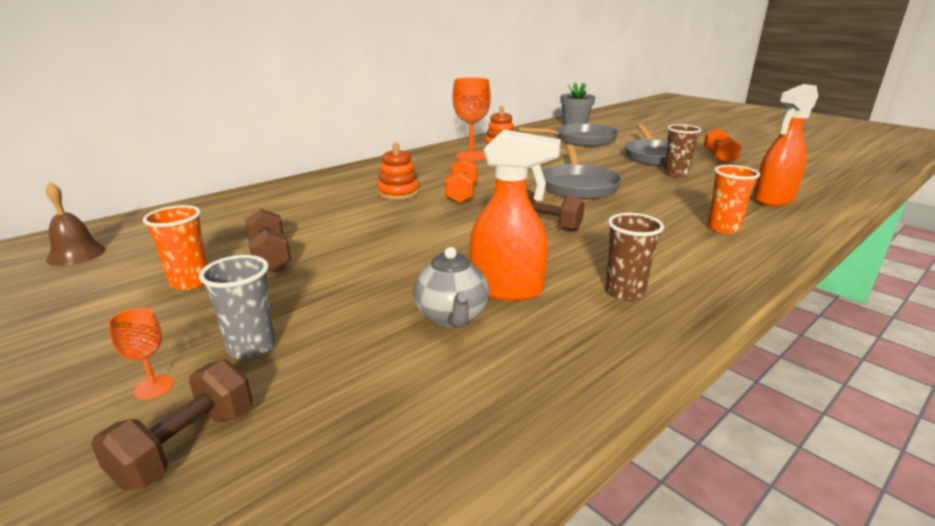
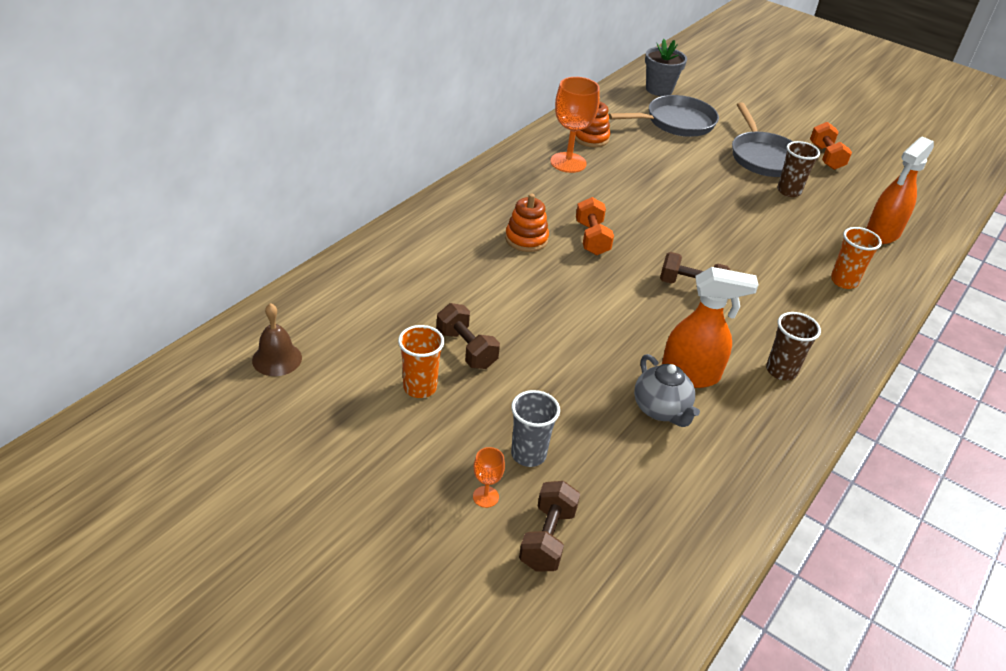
camera: 15 degrees left, 15 degrees up
grey pan [542,145,622,199] -> none

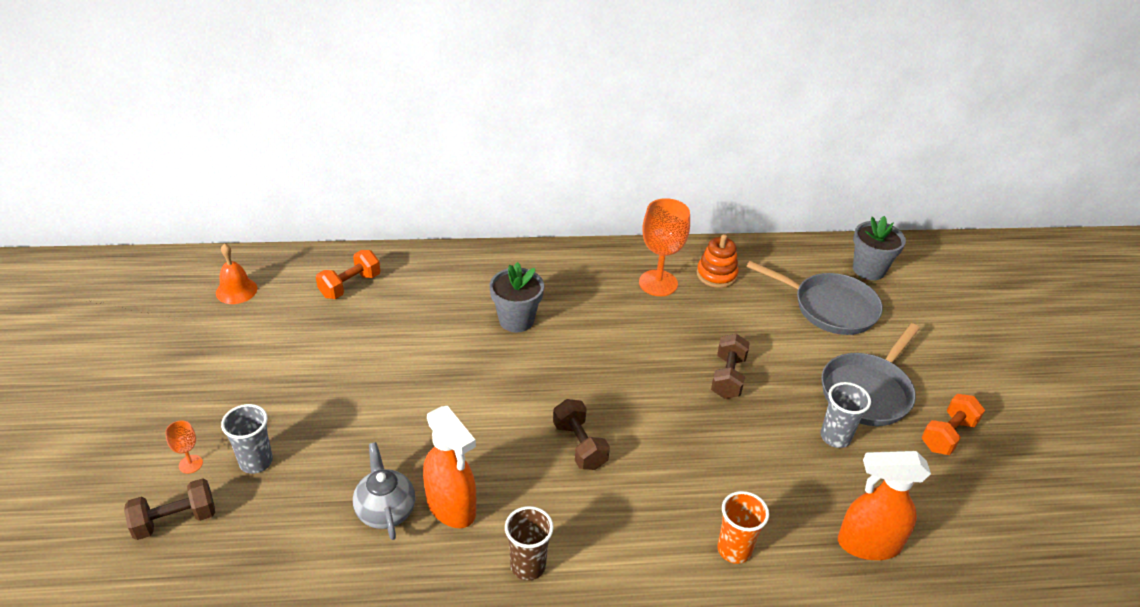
camera: 50 degrees right, 0 degrees up
brown bell [252,303,302,376] -> orange bell [216,243,257,304]
orange cup [398,325,444,398] -> none
brown dumbbell [437,303,500,369] -> brown dumbbell moved to [711,334,750,399]
orange stacking toy [505,193,549,252] -> grey flower pot [490,262,544,332]
orange dumbbell [576,197,614,255] -> orange dumbbell moved to [316,250,380,299]
grey teapot [634,354,700,427] -> grey teapot turned 135 degrees clockwise [353,442,415,540]
brown cup [777,141,820,197] -> grey cup [820,382,871,448]

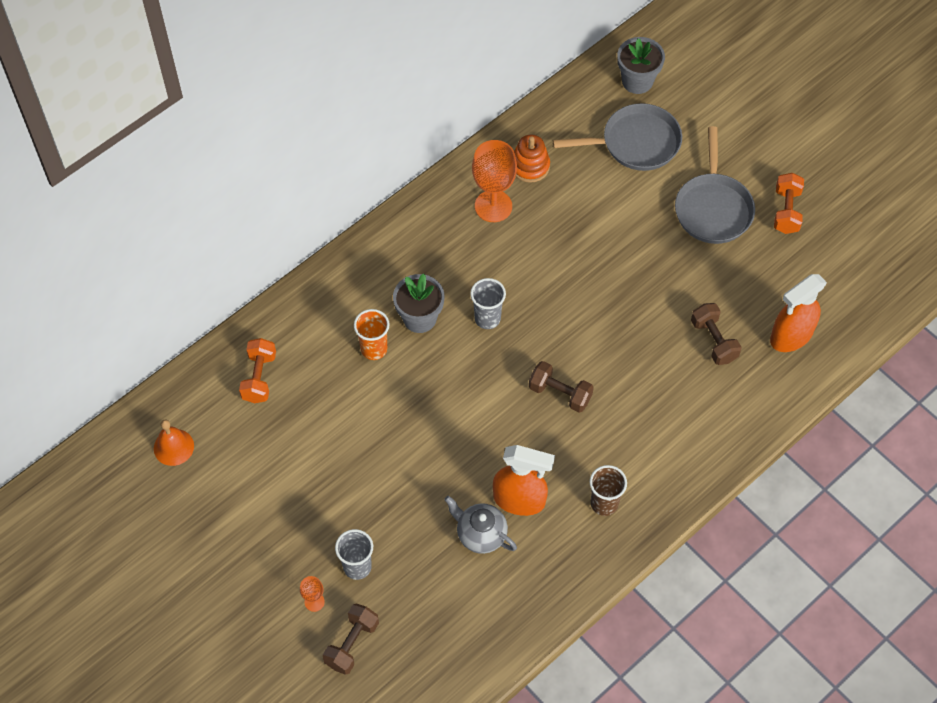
camera: 35 degrees left, 20 degrees up
brown dumbbell [711,334,750,399] -> brown dumbbell moved to [691,303,742,365]
orange cup [717,491,769,564] -> orange cup moved to [354,309,390,360]
grey cup [820,382,871,448] -> grey cup moved to [470,278,506,329]

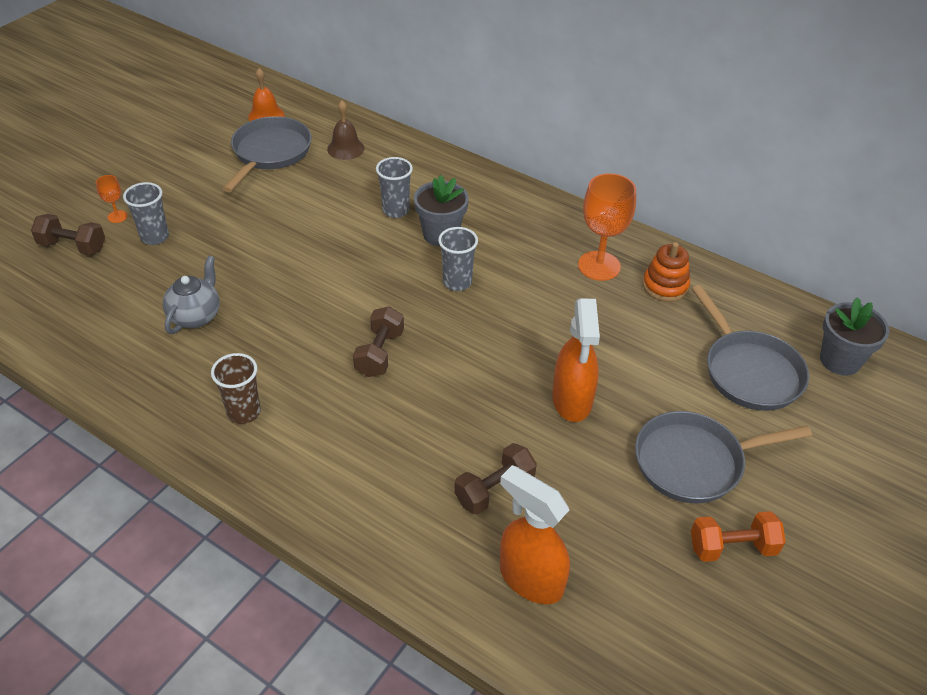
camera: 75 degrees right, 15 degrees down
orange dumbbell [239,338,276,403] -> brown bell [327,100,364,160]
orange cup [354,309,390,360] -> grey cup [376,157,413,218]
orange spray bottle [493,445,555,516] -> orange spray bottle moved to [552,299,600,422]
none -> grey pan [223,116,311,192]

